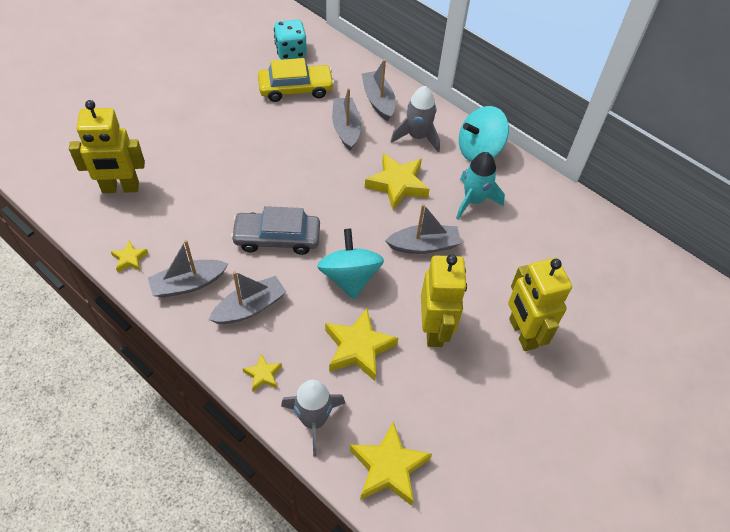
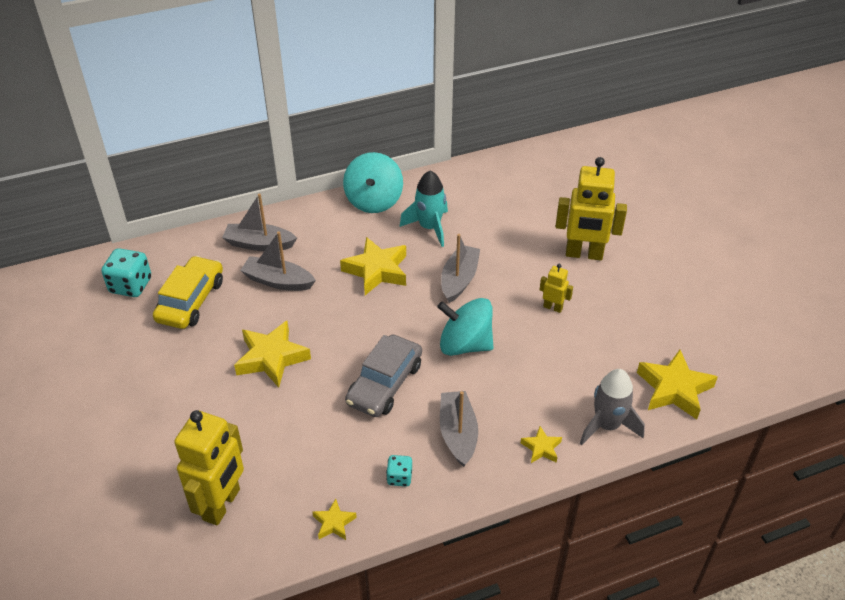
camera: 60 degrees left, 10 degrees down
grey boat [148,240,228,298] -> turquoise dice [386,455,412,487]
yellow star [325,308,398,381] -> yellow star moved to [234,321,311,387]
grey rocket [390,86,440,152] -> none
yellow robot [421,254,467,347] -> yellow robot [539,264,573,313], size x0.48

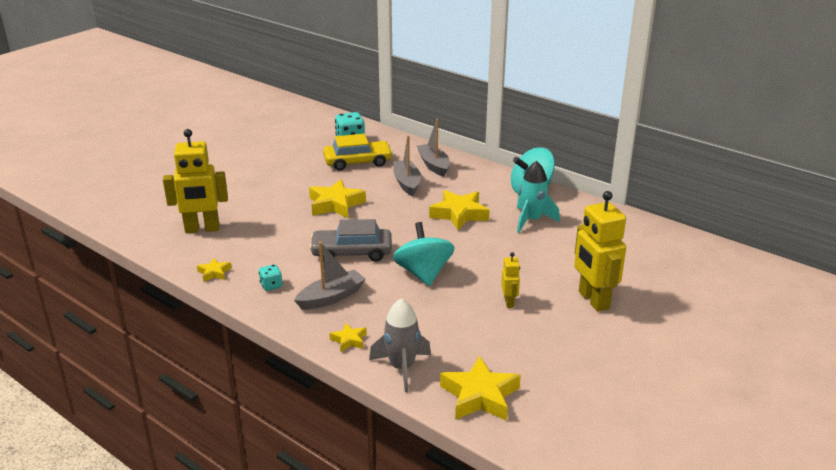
camera: 60 degrees right, 15 degrees down
grey boat [441,234,480,303] -> none

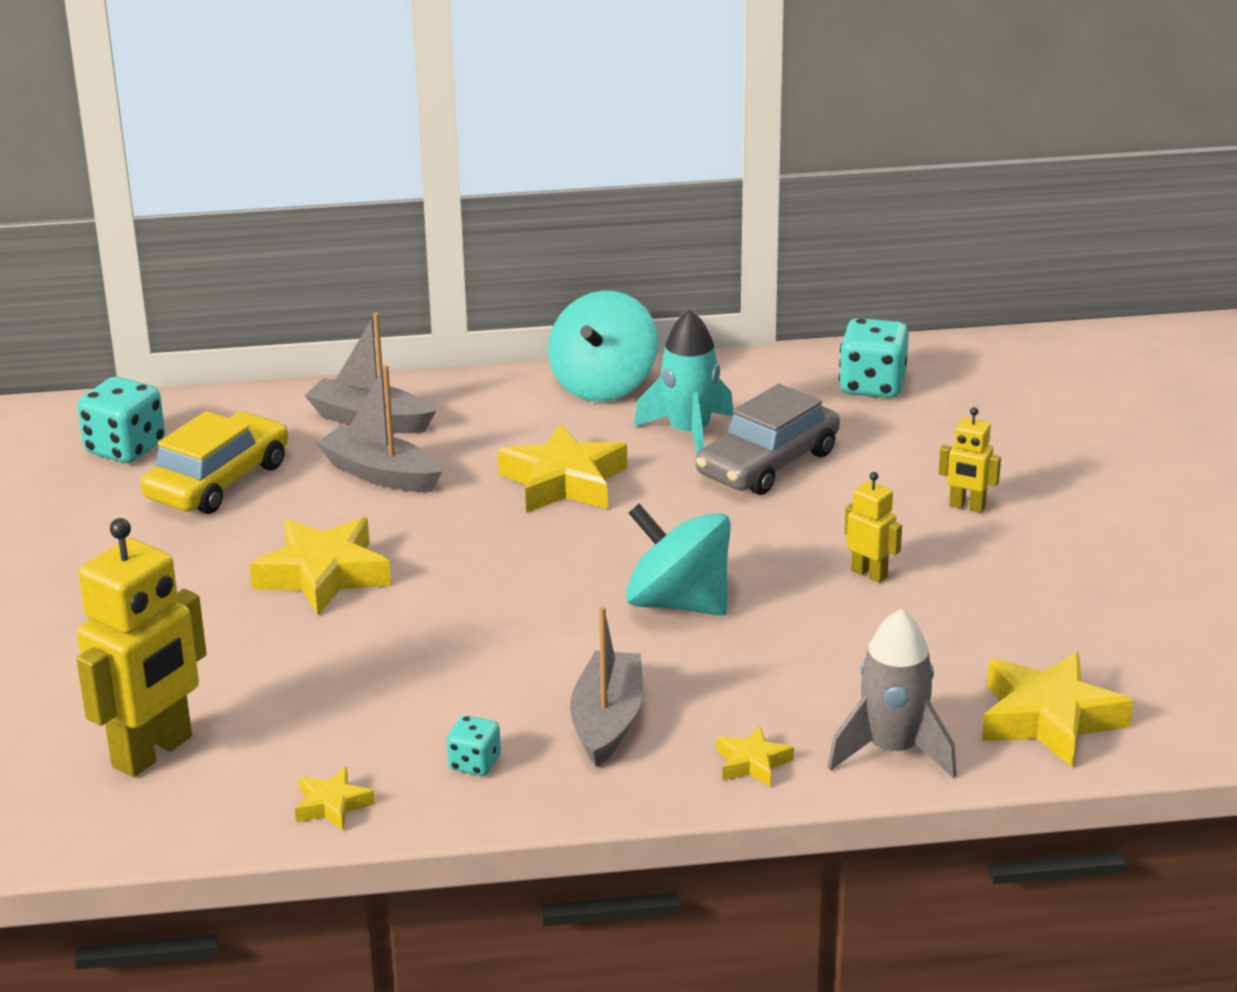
camera: 45 degrees left, 0 degrees up
grey car [309,219,392,262] -> grey car moved to [696,384,840,495]
yellow robot [574,191,626,312] -> yellow robot [938,407,1001,513], size x0.48
none -> turquoise dice [839,318,909,398]

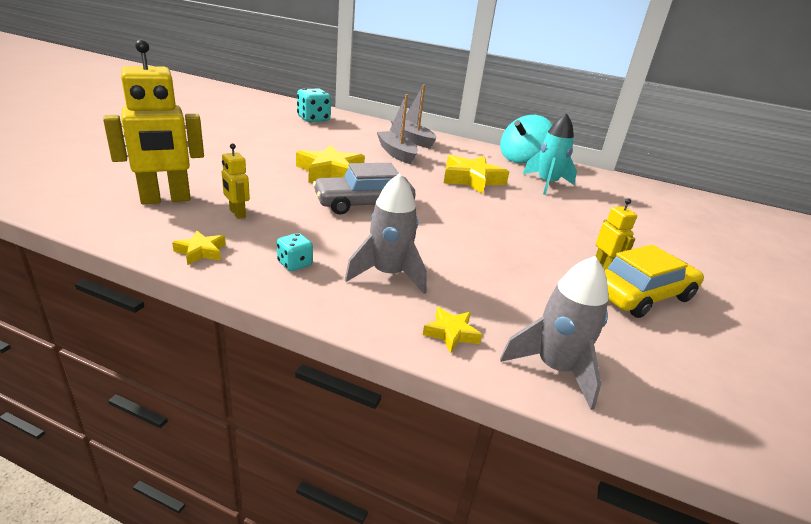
camera: 25 degrees right, 0 degrees up
yellow car [141,411,288,514] -> yellow car moved to [604,245,704,318]
grey boat [570,606,643,767] -> grey rocket [345,173,427,294]
turquoise spinning top [626,503,731,616] -> none
grey car [696,384,840,495] -> grey car moved to [313,163,416,215]
turquoise dice [839,318,909,398] -> none
yellow robot [938,407,1001,513] -> yellow robot moved to [222,143,250,219]
yellow star [982,652,1133,767] -> none

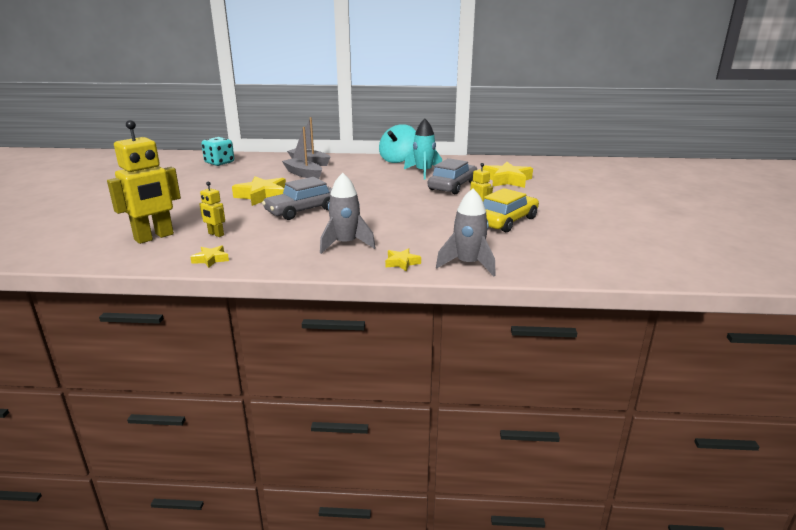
camera: 15 degrees left, 5 degrees down
turquoise dice [277,233,313,271] -> none
yellow star [444,155,509,194] -> yellow star moved to [483,162,533,188]
none -> grey car [428,158,477,194]

